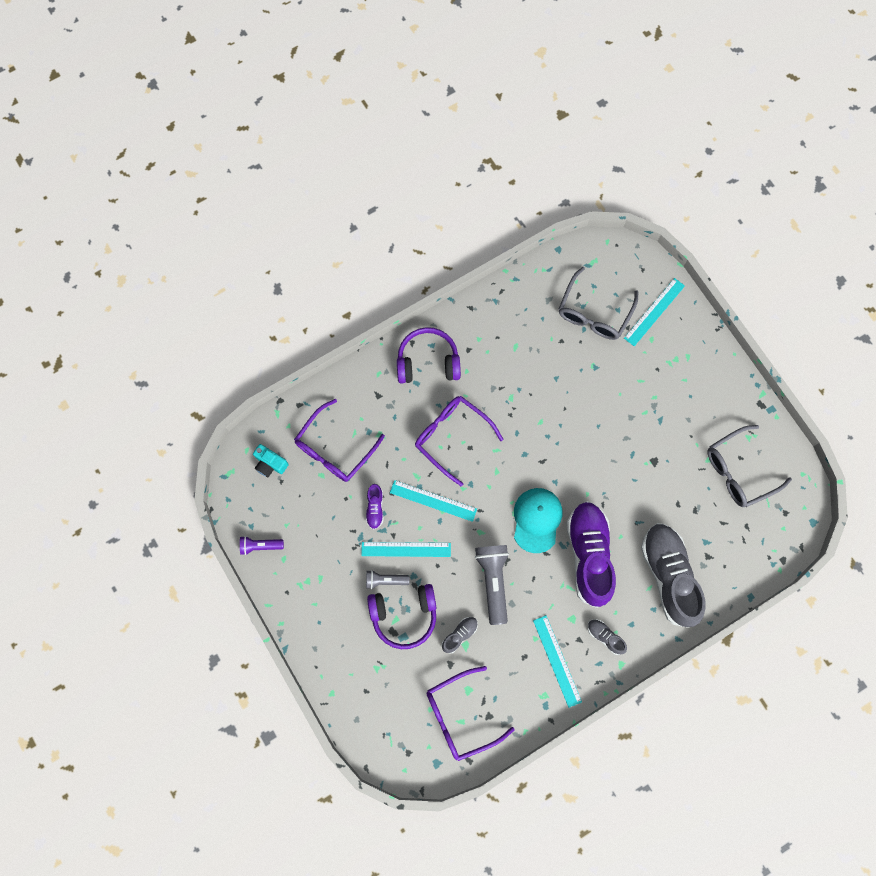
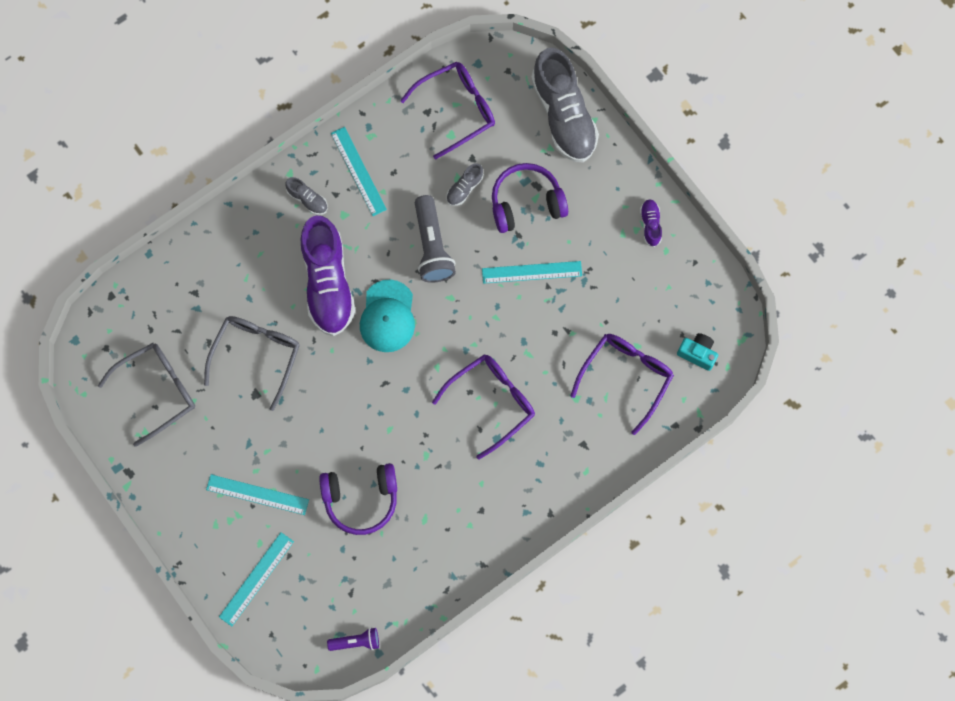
camera: 175 degrees right, 0 degrees up
purple flashlight [240,536,284,555] -> purple flashlight moved to [327,628,379,651]
purple shoe [366,484,384,530] -> purple shoe moved to [640,199,662,247]
grey flashlight [366,570,410,589] -> none
turquoise ruler [390,480,477,522] -> turquoise ruler moved to [206,475,309,515]
purple headphones [397,327,461,383] -> purple headphones moved to [319,463,397,535]
purple glasses [415,396,504,486] -> purple glasses turned 75 degrees counterclockwise [432,354,535,460]
grey glasses [559,267,638,340] -> grey glasses moved to [204,316,300,411]
grey shoe [641,523,706,628] -> grey shoe moved to [531,48,599,162]

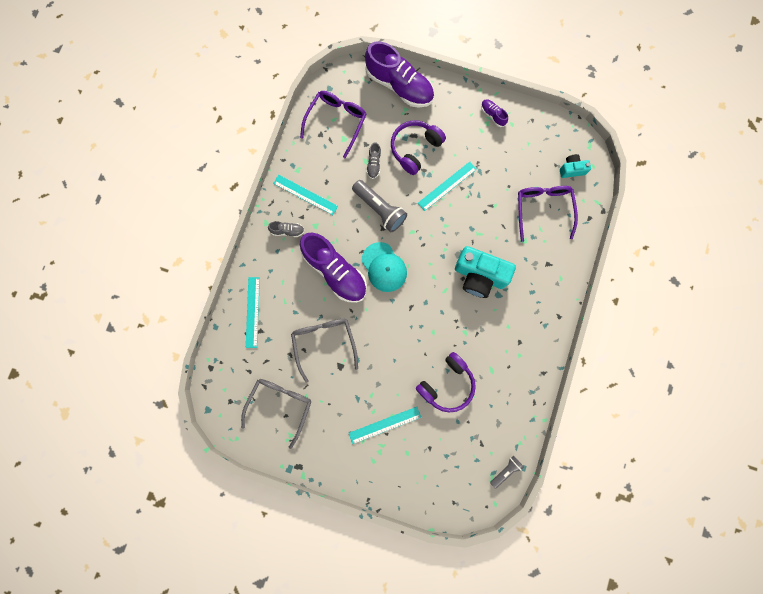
camera: 35 degrees left, 5 degrees up
turquoise ruler [219,532,294,626] -> turquoise ruler moved to [246,277,260,348]
purple flashlight [327,628,379,651] -> grey flashlight [490,455,524,489]
purple glasses [432,354,535,460] -> turquoise camera [455,246,516,298]
grey shoe [531,48,599,162] -> purple shoe [365,41,434,108]

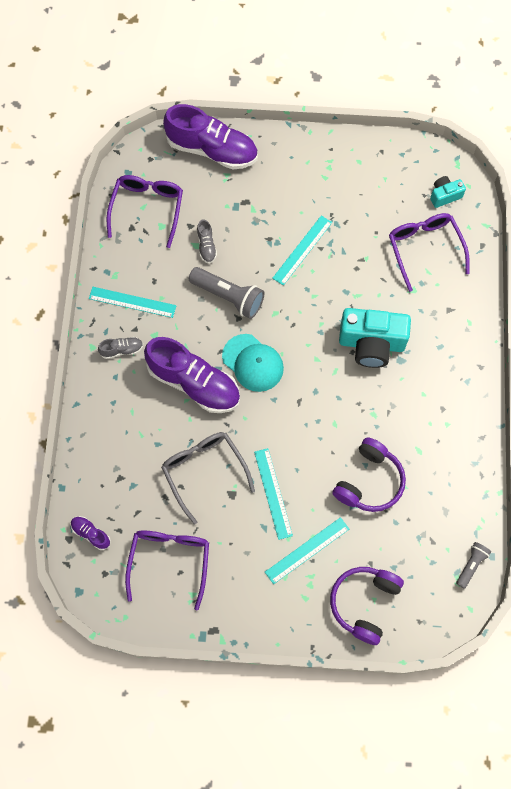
camera: 15 degrees left, 10 degrees down
grey glasses [241,379,311,449] -> purple glasses [125,531,209,610]
turquoise ruler [246,277,260,348] -> turquoise ruler moved to [254,448,293,540]
purple headphones [391,120,446,175] -> purple headphones moved to [330,567,404,645]
purple shoe [481,99,508,127] -> purple shoe moved to [71,516,111,550]

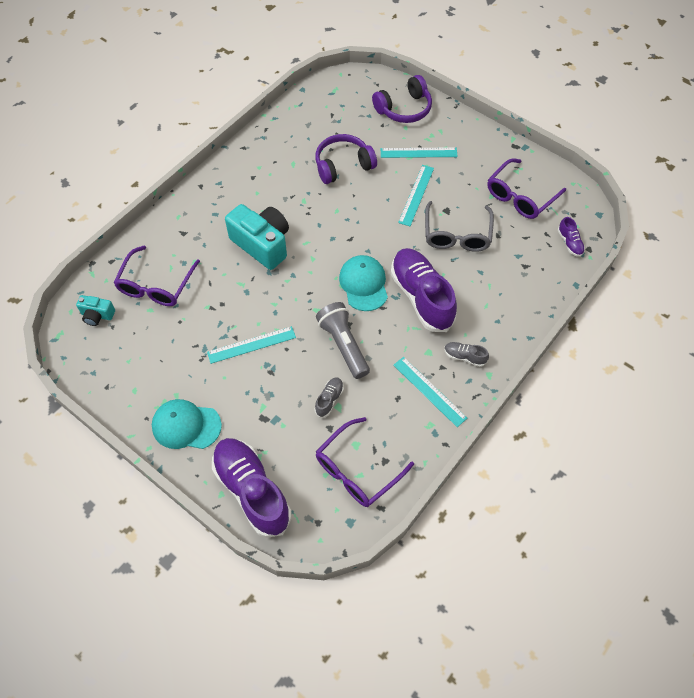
camera: 145 degrees left, 10 degrees down
grey flashlight [456,542,491,589] -> none
none -> turquoise cap [152,399,222,449]

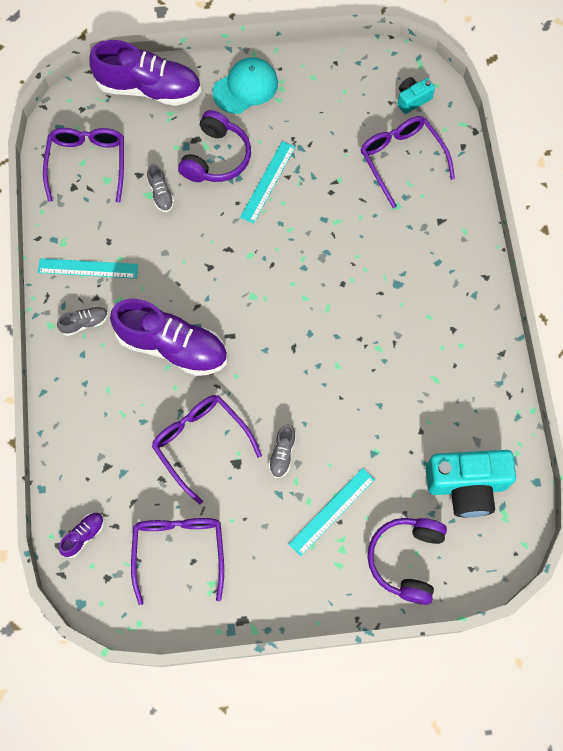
camera: 135 degrees right, 10 degrees up
turquoise camera [225,204,289,270] -> turquoise camera moved to [426,450,516,517]
purple headphones [316,134,377,184] -> purple headphones moved to [178,110,251,182]
grey flashlight [316,302,370,379] -> none
turquoise cap [339,255,388,311] -> none
turquoise ruler [398,165,434,226] -> grey shoe [269,424,296,478]
grey glasses [425,201,494,252] -> purple glasses [152,395,262,505]
purple shoe [558,217,585,257] -> purple shoe turned 105 degrees clockwise [59,513,104,558]

